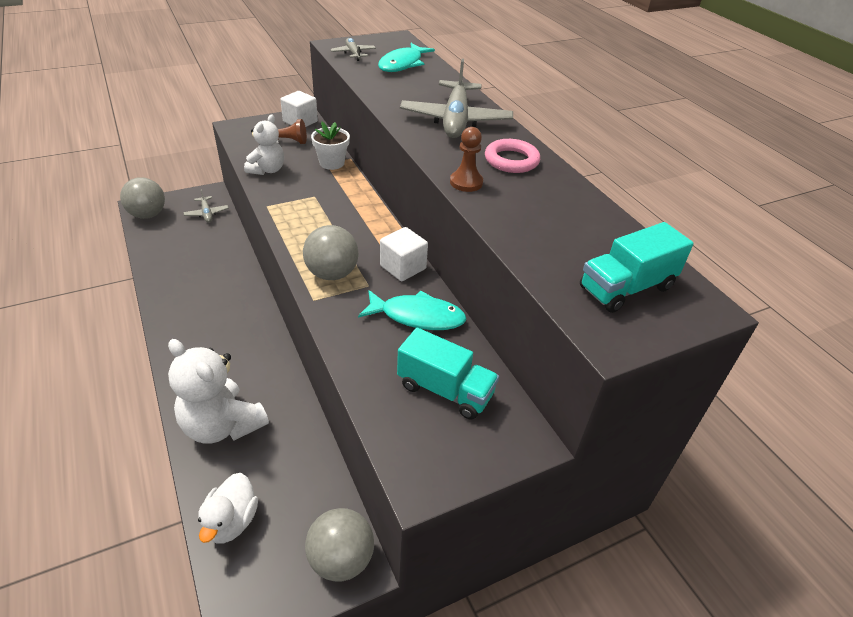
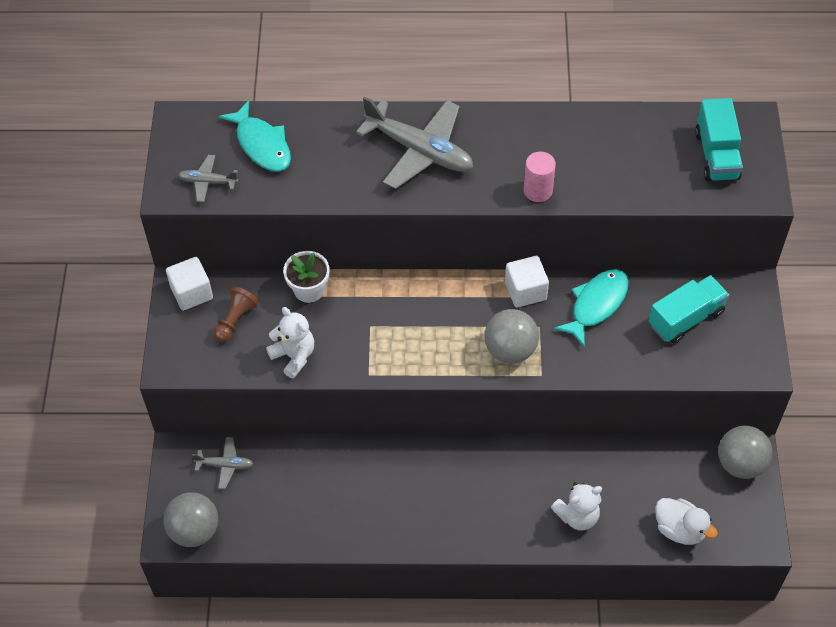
camera: 60 degrees left, 15 degrees up
white teddy bear [168,339,269,444] -> white teddy bear [551,482,602,530], size x0.62
brown pawn [450,127,483,192] -> pink cylinder [524,152,556,202]
pink ring [485,139,540,173] -> none

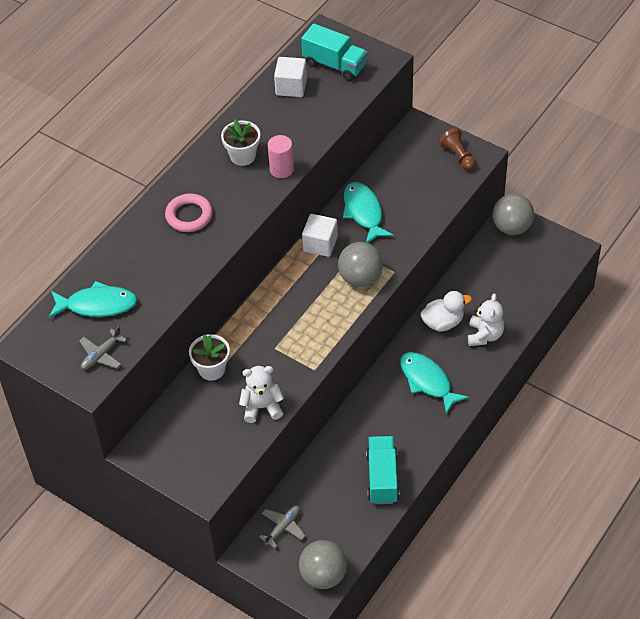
camera: 55 degrees left, 5 degrees down
white cube [166,257,213,311] -> white cube moved to [274,57,307,97]
brown pawn [214,286,259,342] -> brown pawn moved to [439,128,476,170]
grey plane [356,97,473,189] -> pink ring [165,194,213,232]
turquoise truck [649,275,729,344] -> turquoise truck moved to [366,436,399,504]
white duck [655,498,718,545] -> white duck moved to [420,291,472,331]
none -> white flower pot [221,119,260,166]
none -> turquoise fish [400,352,469,414]

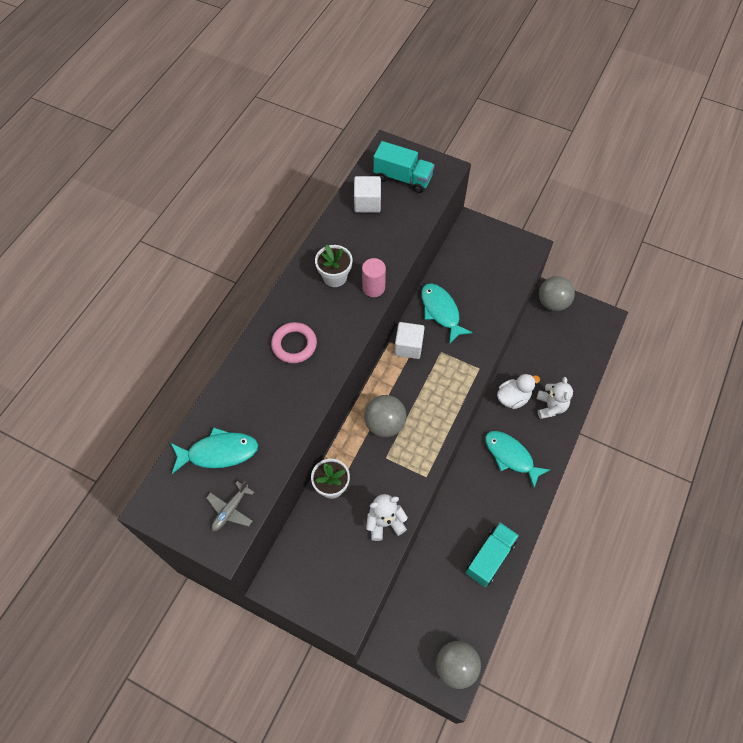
camera: 10 degrees left, 10 degrees up
grey plane [259,506,306,548] -> none
grey ball [338,242,383,287] -> grey ball moved to [364,395,407,437]
turquoise truck [366,436,399,504] -> turquoise truck turned 45 degrees clockwise [466,522,519,587]
brown pawn [439,128,476,170] -> none

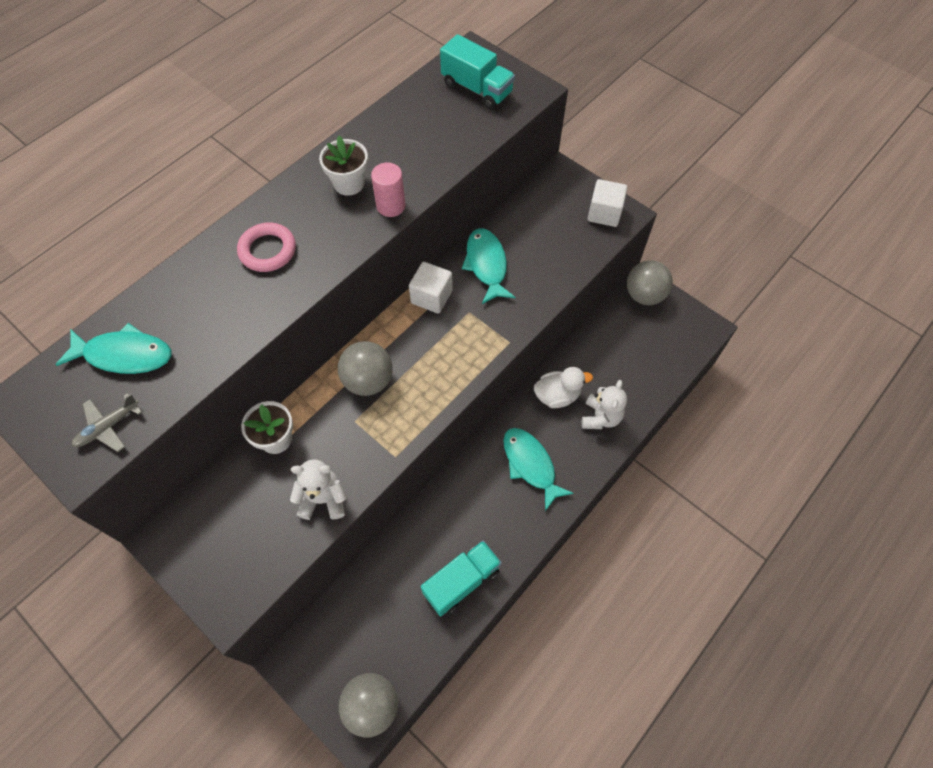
camera: 15 degrees right, 0 degrees up
white cube [354,176,381,213] -> white cube moved to [588,179,628,227]

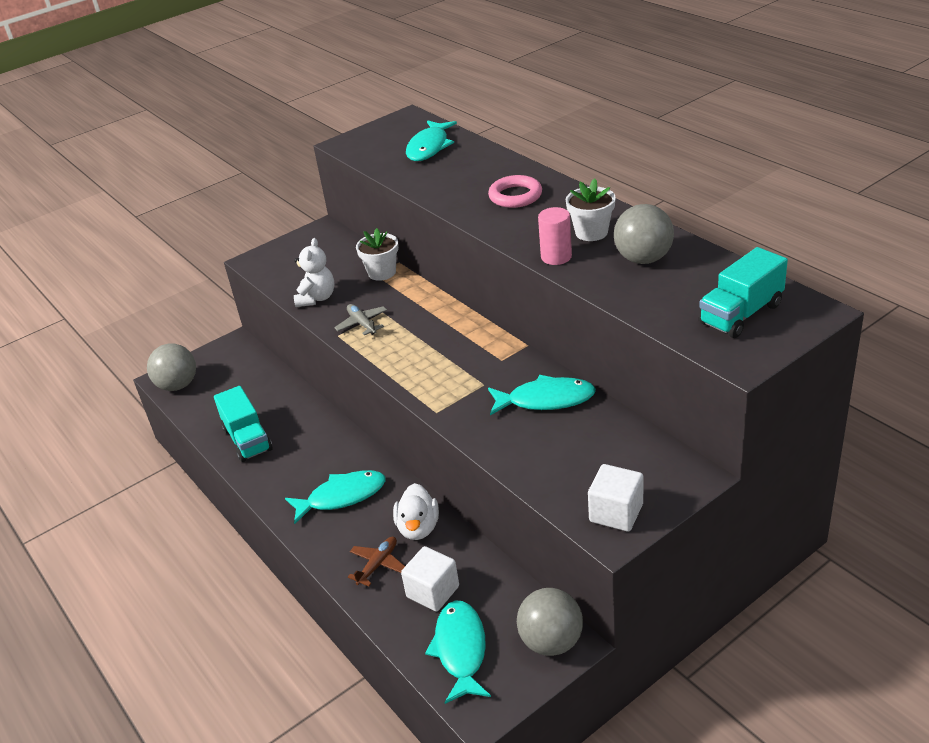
camera: 105 degrees right, 25 degrees down
grey plane [72,393,142,452] -> grey plane moved to [334,304,387,335]
grey ball [338,341,393,396] -> grey ball moved to [614,204,674,264]
white cube [409,262,453,314] -> white cube moved to [401,546,459,612]
white teddy bear [582,380,627,429] -> brown plane [348,537,405,587]
none -> turquoise fish [425,600,491,704]

